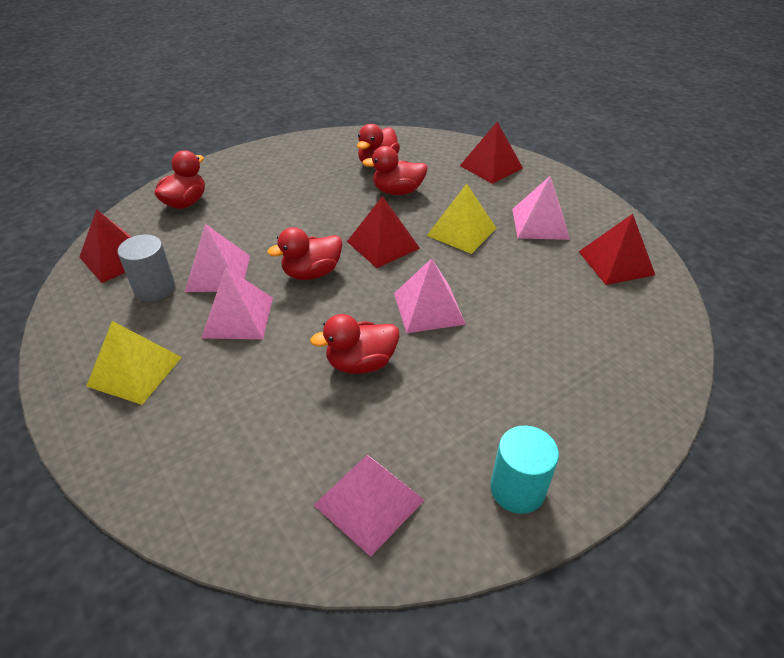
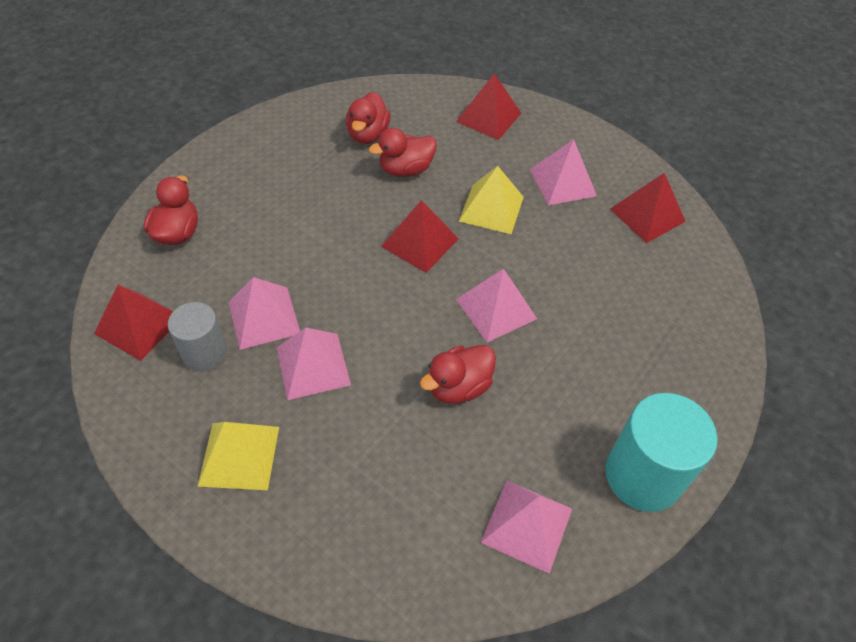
camera: 20 degrees left, 10 degrees up
red duck [267,227,343,280] -> none
turquoise cylinder [490,426,559,514] -> turquoise cylinder [605,393,718,512], size x1.60

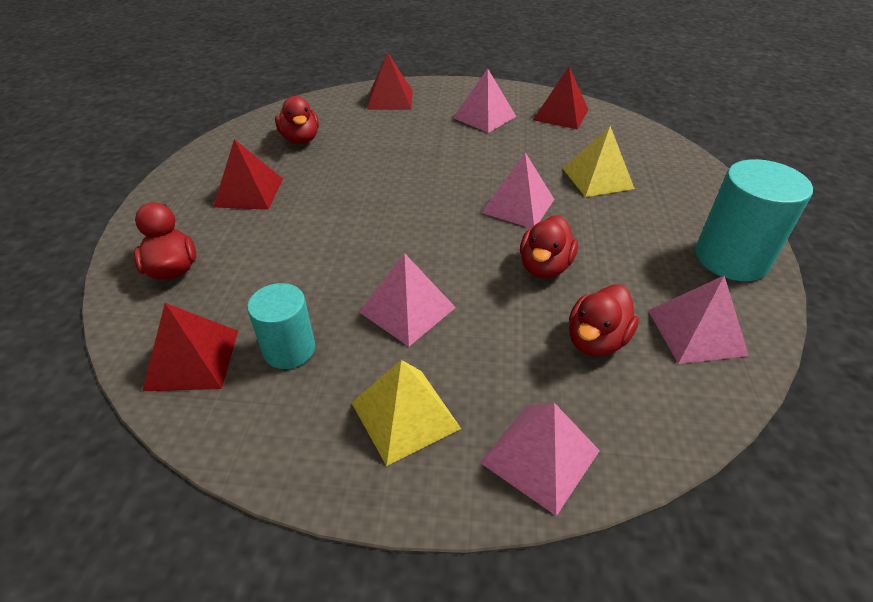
camera: 30 degrees left, 10 degrees down
grey cylinder [168,302,227,372] -> turquoise cylinder [247,283,315,369]
pink pyramid [229,277,300,350] -> pink pyramid moved to [480,403,600,516]
red duck [369,128,437,177] -> red duck moved to [569,284,639,356]
red pyramid [381,200,459,273] -> red pyramid moved to [213,139,283,210]
yellow pyramid [459,166,524,234] -> yellow pyramid moved to [562,126,635,197]

